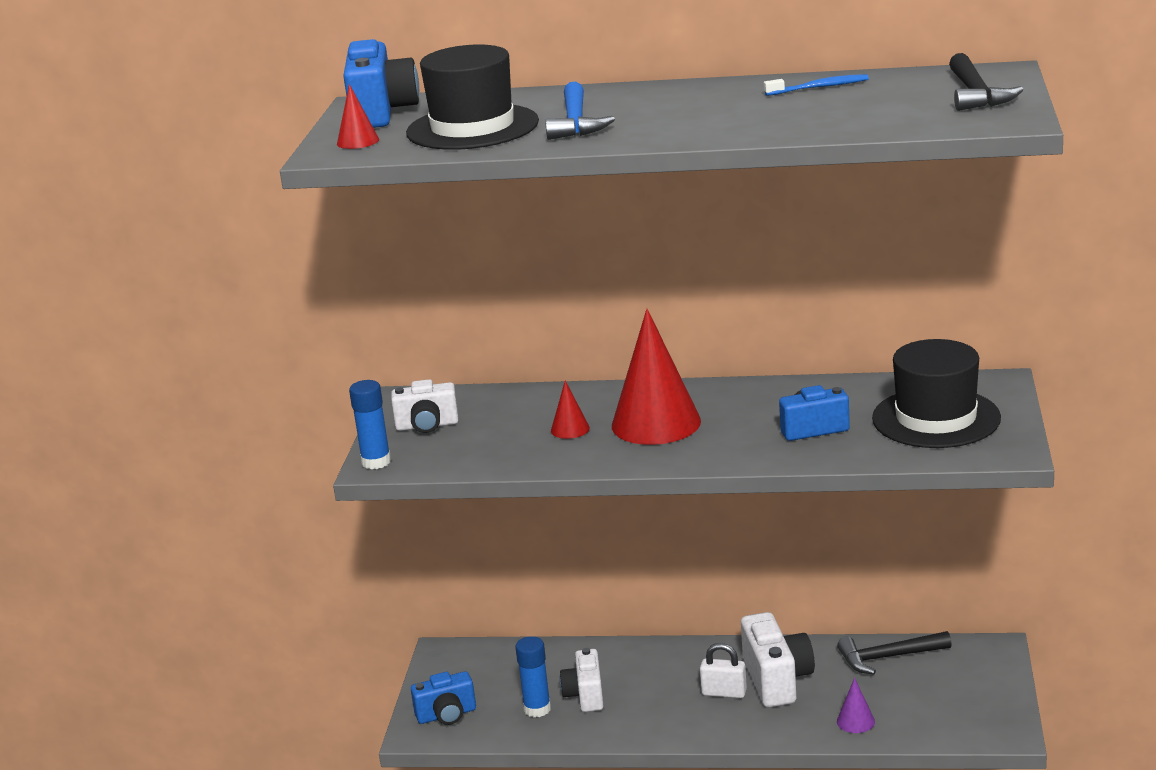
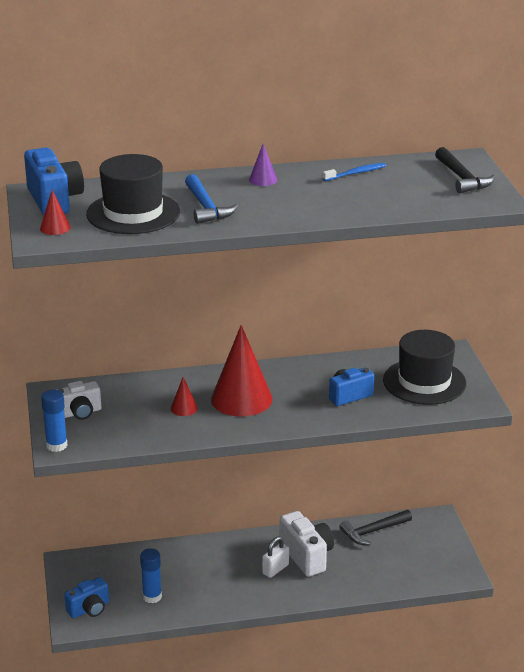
camera: 20 degrees left, 5 degrees up
white camera [560,648,604,712] -> none
white padlock [700,643,747,698] -> white padlock turned 45 degrees counterclockwise [262,536,289,578]
purple cone [837,678,875,733] -> purple cone moved to [249,144,277,186]

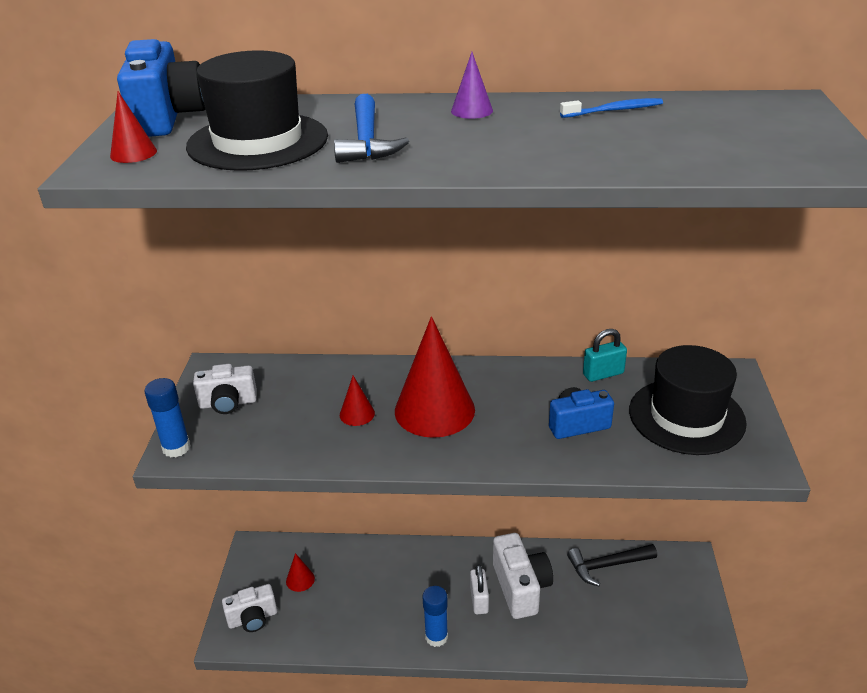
camera: 15 degrees right, 5 degrees up
blue camera [64,577,109,618] -> white camera [222,584,277,632]
blue glue stick [140,548,162,603] -> blue glue stick moved to [422,586,448,647]
white padlock [262,536,289,578] -> white padlock turned 60 degrees counterclockwise [470,564,489,614]
black hammer [435,147,495,193] -> none
none -> red cone [286,553,315,592]
none -> turquoise padlock [583,329,627,382]

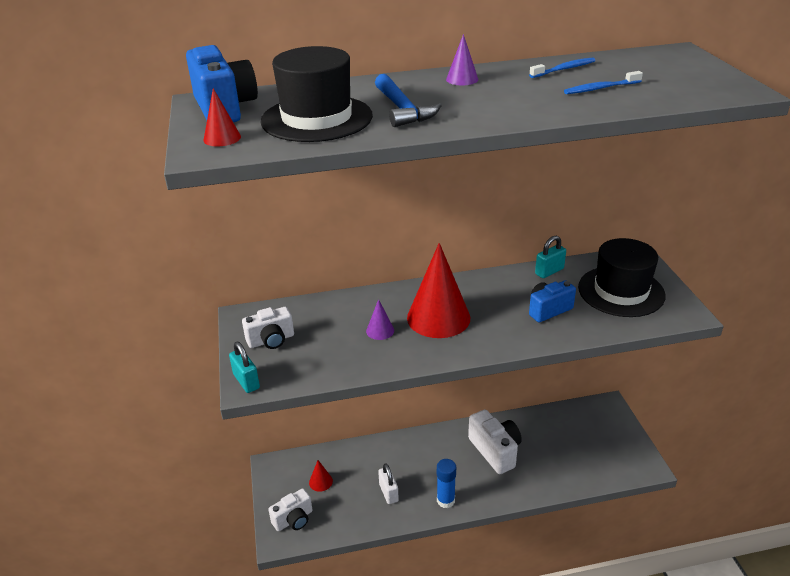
camera: 15 degrees left, 0 degrees up
blue glue stick [144,378,191,458] -> turquoise padlock [229,342,260,393]
red cone [340,376,375,426] -> purple cone [366,299,394,340]
white padlock [470,564,489,614] -> white padlock moved to [378,463,399,504]
black hammer [567,544,657,586] -> none
none -> blue toothbrush [564,71,643,94]

